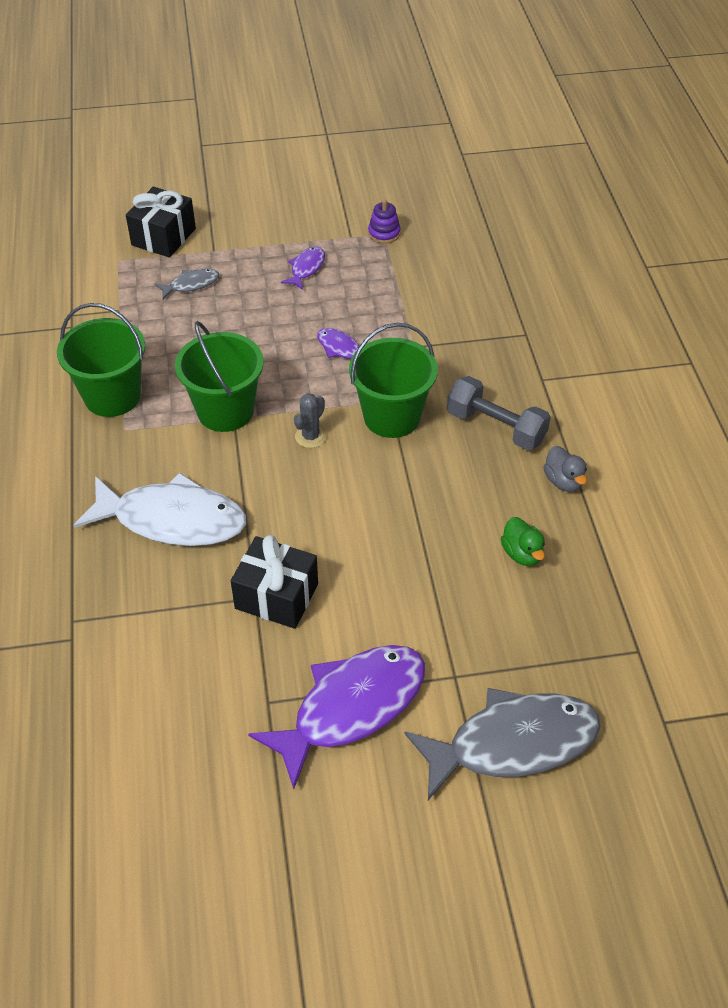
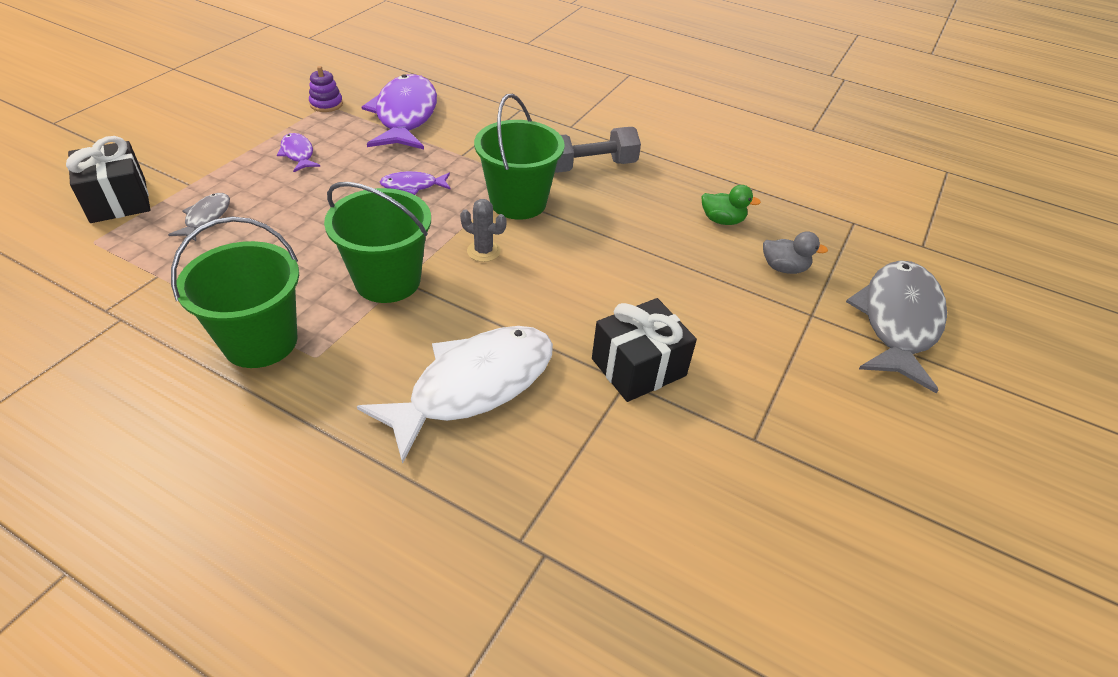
camera: 55 degrees left, 5 degrees down
purple fish [248,645,425,789] -> purple fish moved to [362,74,437,149]
grey cactus [294,393,327,448] -> grey cactus turned 45 degrees counterclockwise [460,199,506,262]
grey duck [543,446,587,492] -> grey duck moved to [763,231,828,274]

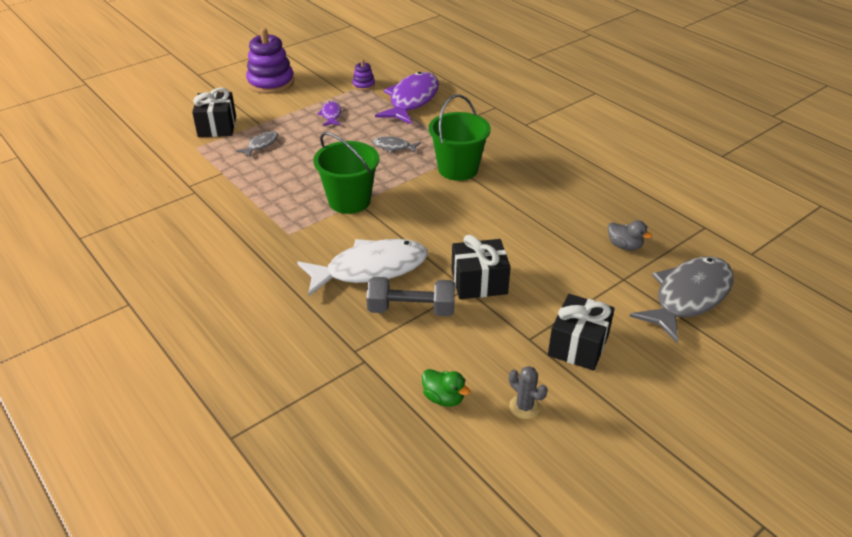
camera: 25 degrees right, 5 degrees down
green bucket [171,216,299,368] -> none
purple fish [380,171,451,195] -> grey fish [372,136,421,153]
grey cactus [460,199,506,262] -> grey cactus moved to [509,366,548,419]
grey dumbbell [555,127,641,173] -> grey dumbbell moved to [366,277,455,316]
green duck [701,185,761,225] -> green duck moved to [422,369,471,407]
none -> purple stacking toy [246,28,294,94]
none -> black gift [548,294,615,371]

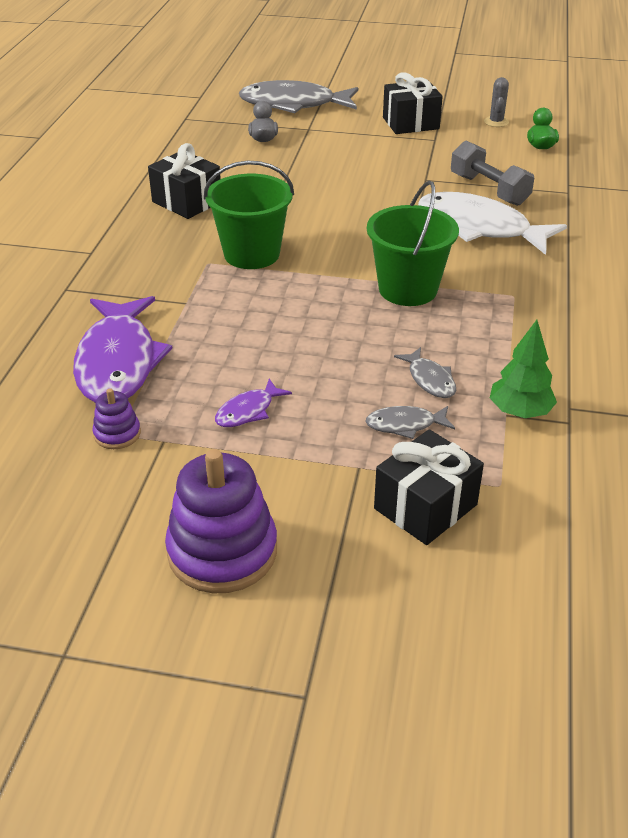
camera: 130 degrees left, 0 degrees up
grey fish [372,136,421,153] -> grey fish moved to [394,347,456,398]
purple fish [375,72,439,124] -> purple fish turned 75 degrees counterclockwise [73,296,172,403]
black gift [451,235,511,299] -> black gift moved to [148,143,221,219]
none -> green tree [490,320,557,418]

